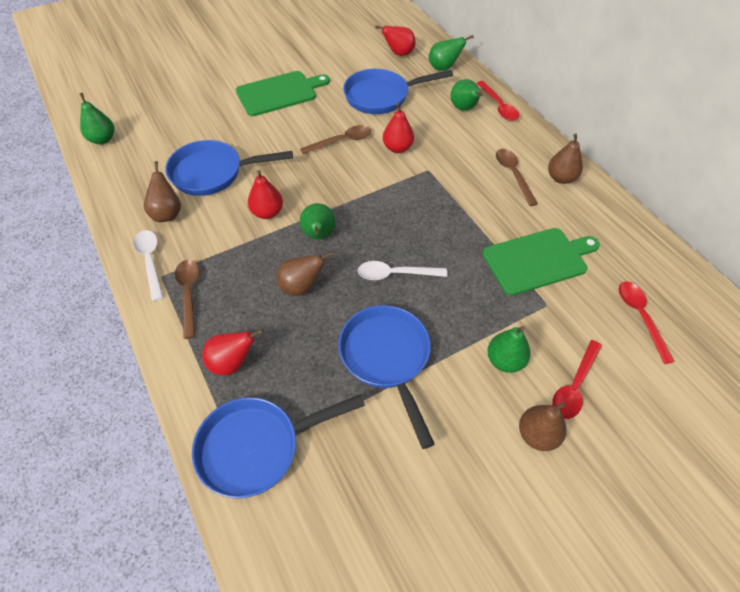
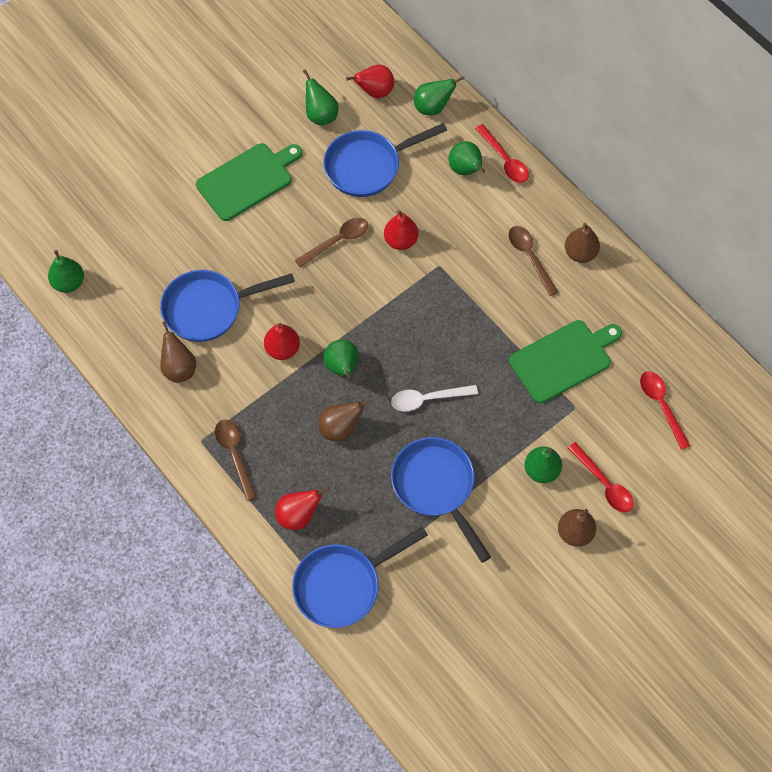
camera: 10 degrees left, 10 degrees up
white spoon [133,230,163,301] -> none
red spoon [552,340,602,419] -> red spoon turned 60 degrees counterclockwise [568,442,634,512]
none -> green pear [303,69,339,126]

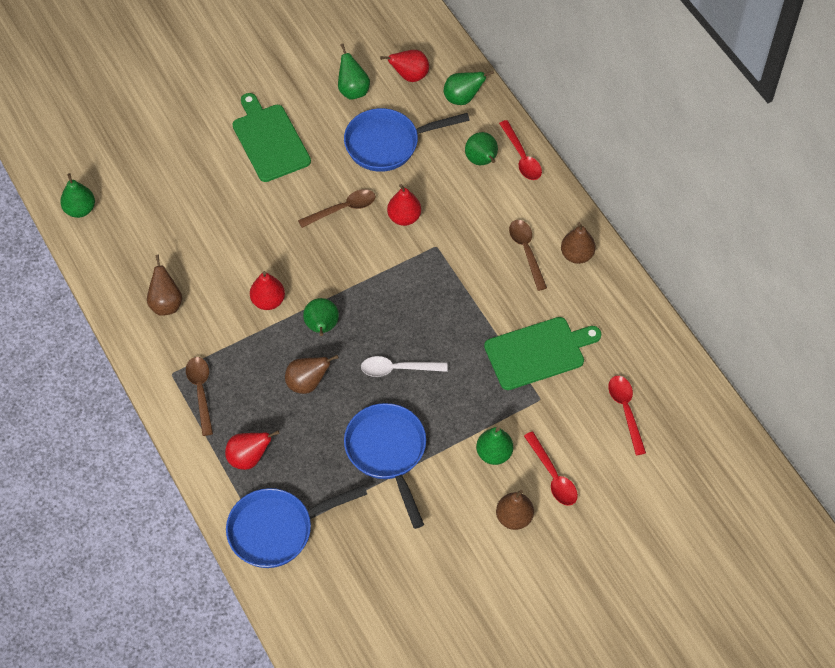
camera: 10 degrees right, 5 degrees down
blue pan [160,270,295,342] -> none
green cutting board [196,143,302,221] -> green cutting board turned 90 degrees counterclockwise [232,93,311,182]

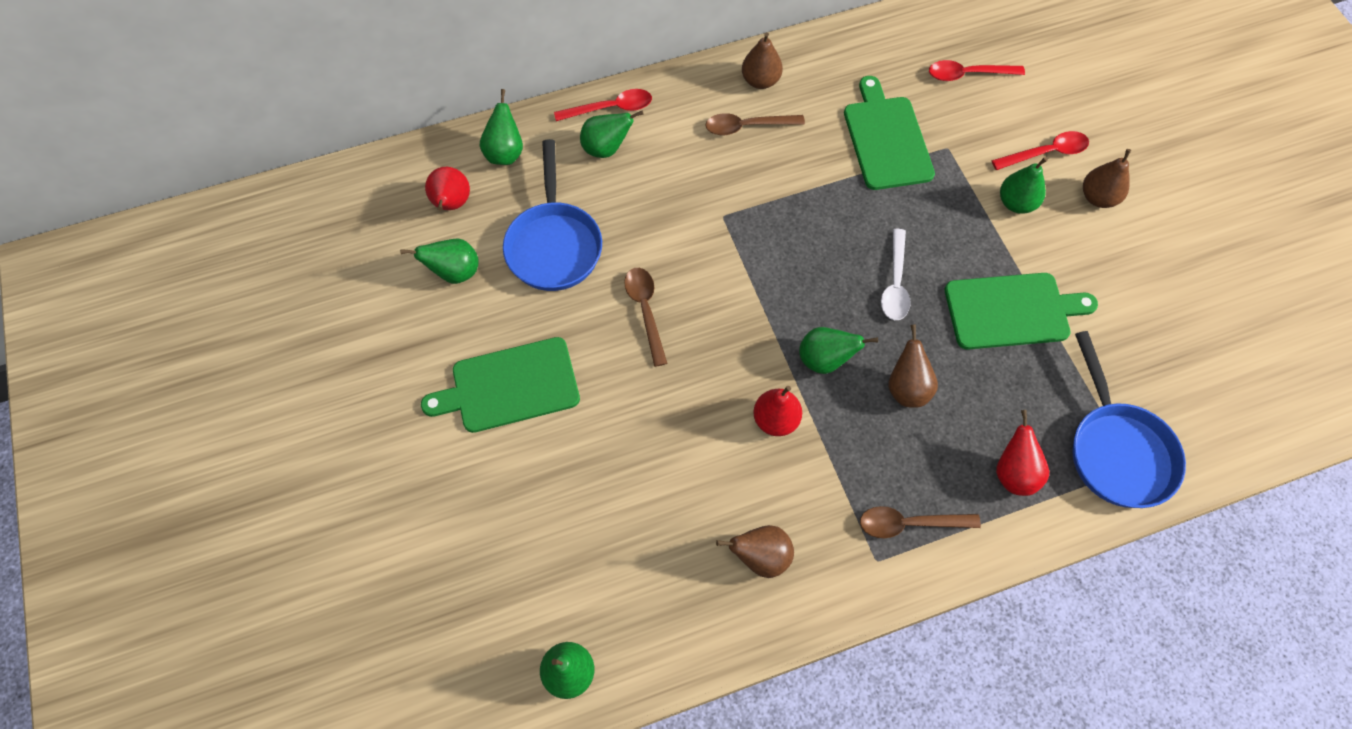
camera: 80 degrees left, 5 degrees up
blue pan [344,403,426,529] -> green cutting board [945,273,1098,350]
red pear [387,184,421,226] -> none

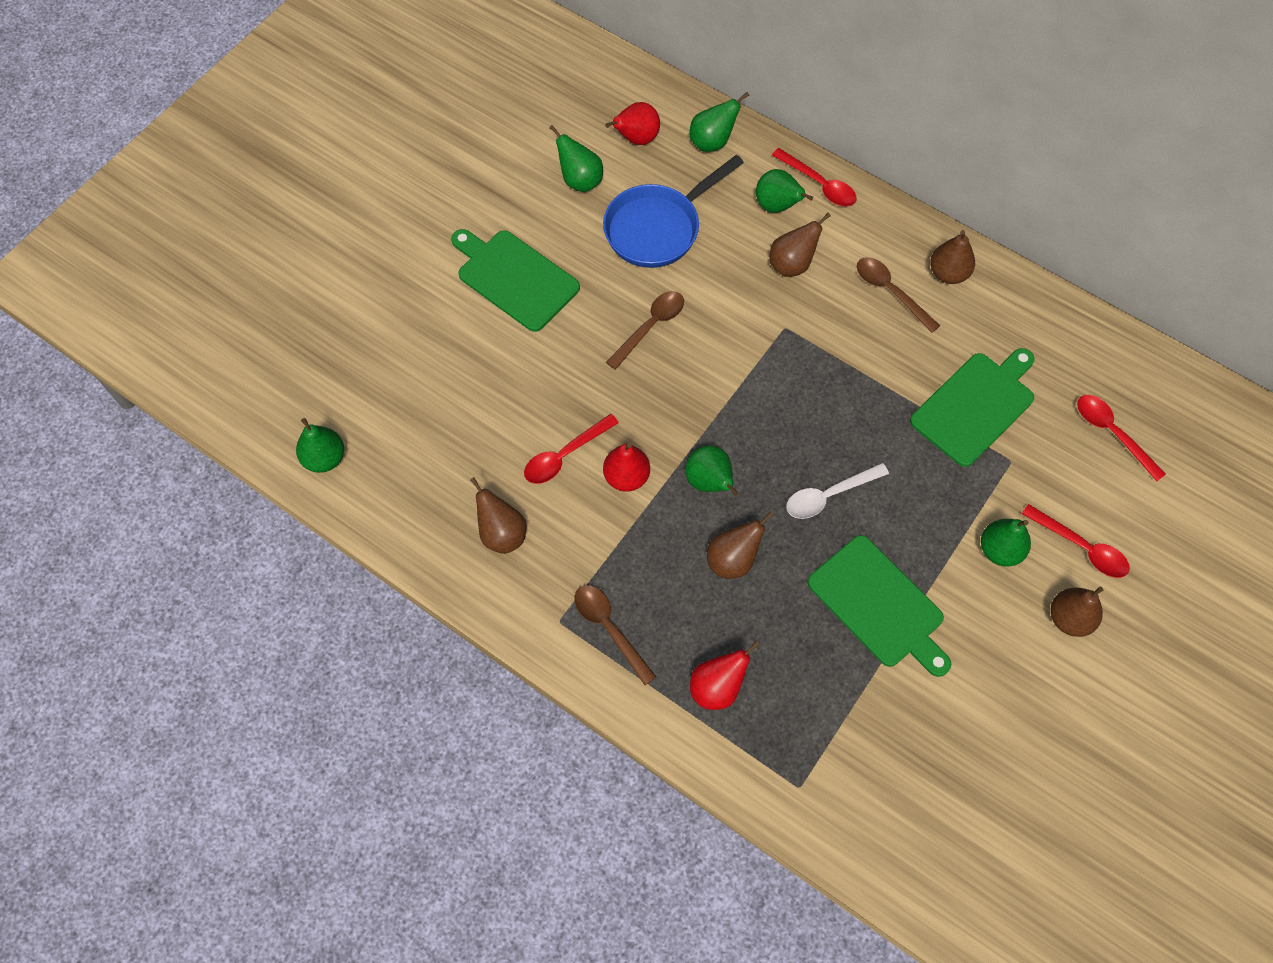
camera: 55 degrees right, 0 degrees up
blue pan [1072,331,1186,508] -> none
none -> red spoon [524,414,619,484]
none -> brown pear [770,213,831,277]

